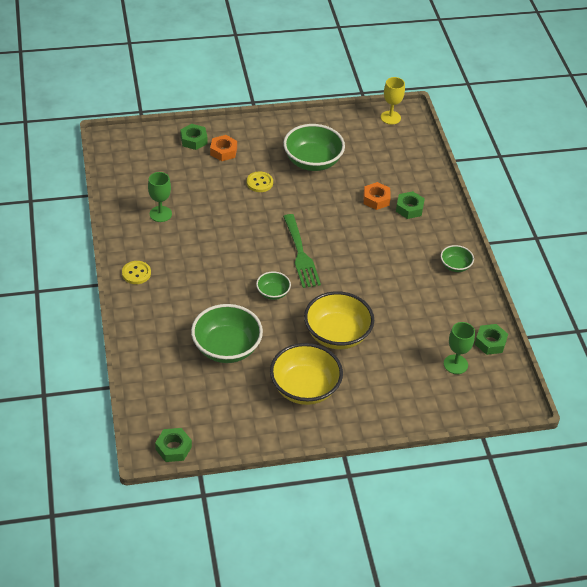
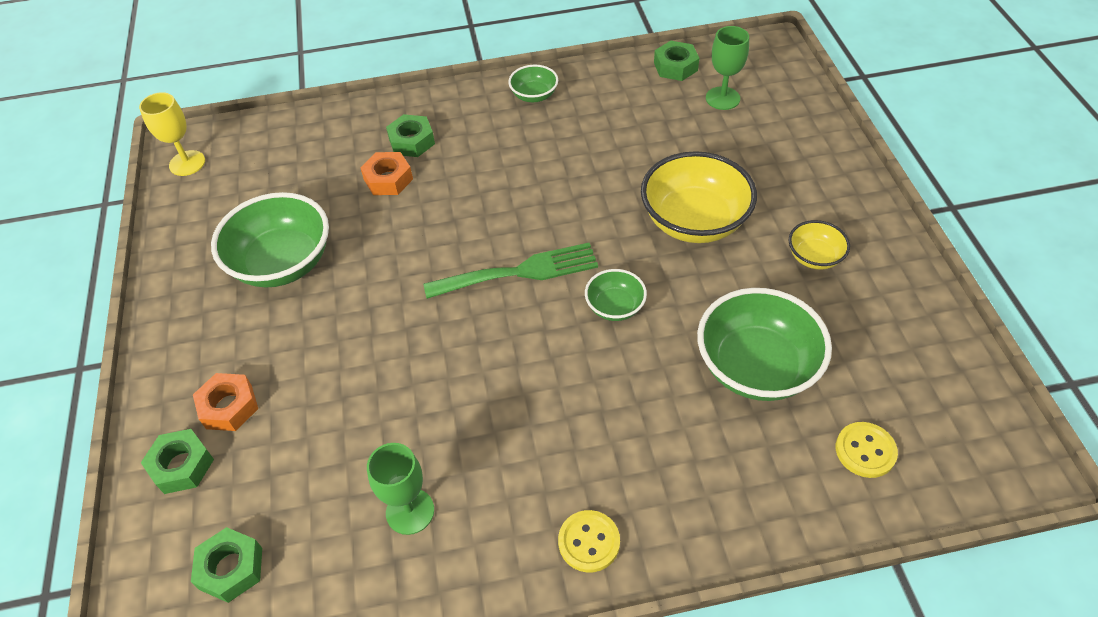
camera: 85 degrees left, 5 degrees up
green nut [155,428,192,462] -> green nut moved to [191,527,262,603]
yellow button [247,171,273,192] -> yellow button moved to [836,422,898,478]
yellow bowl [270,343,343,405] -> yellow bowl [789,220,850,270], size x0.51

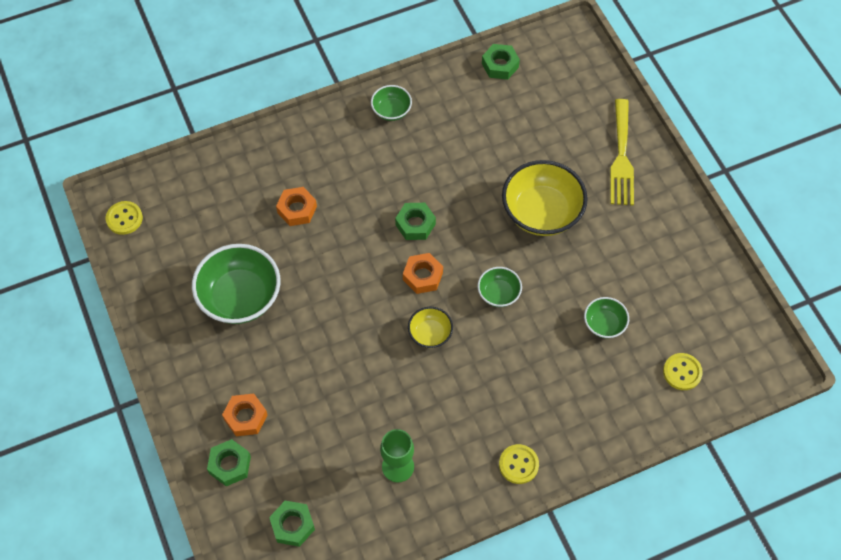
camera: 15 degrees left, 10 degrees up
yellow goblet [139,92,205,176] -> yellow button [106,201,143,235]
green nut [386,114,435,157] -> green nut moved to [395,203,436,240]
green fork [423,243,598,299] -> orange nut [403,253,443,294]
green bowl [697,288,832,401] -> green bowl [584,297,629,338], size x0.51
green goblet [706,26,749,110] -> none
yellow bowl [789,220,850,270] -> yellow bowl moved to [408,307,453,348]
none -> yellow fork [610,99,634,205]

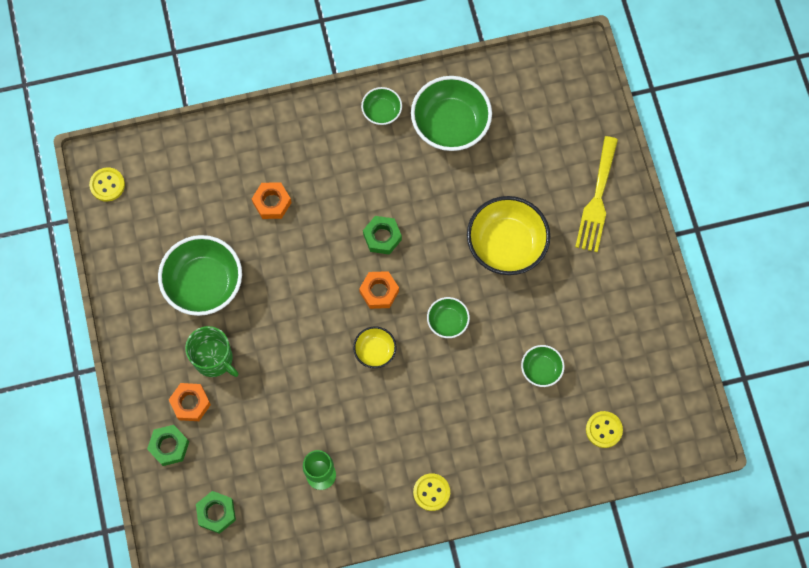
camera: 10 degrees right, 10 degrees up
green nut [482,44,520,80] -> none
none -> green mug [185,326,239,377]
none -> green bowl [411,76,492,151]

